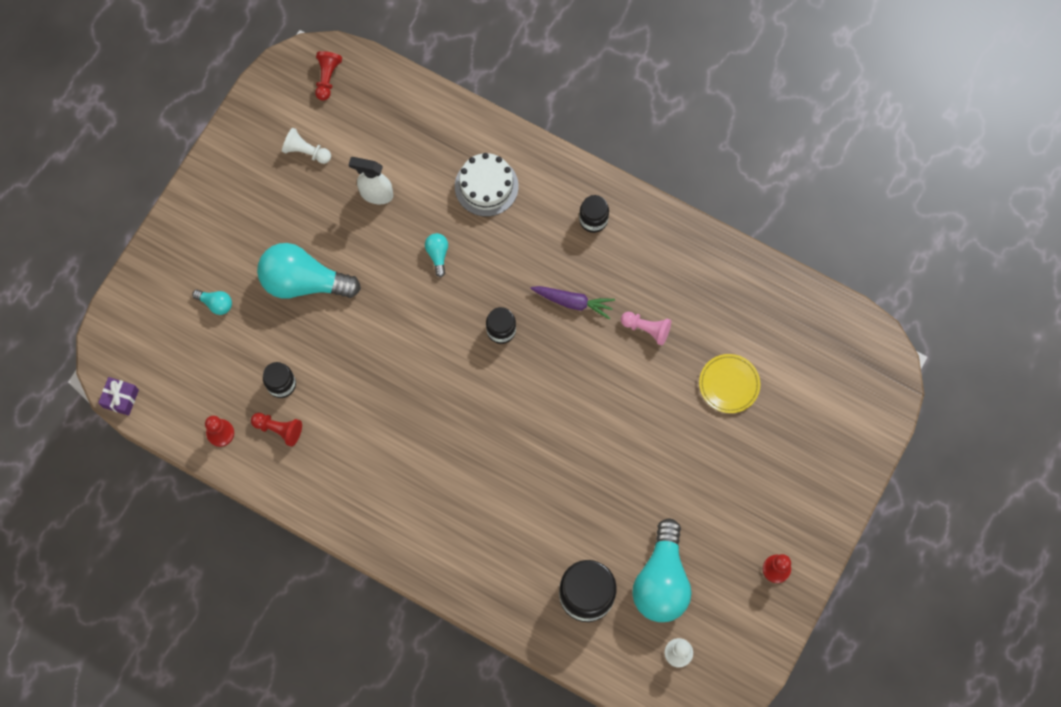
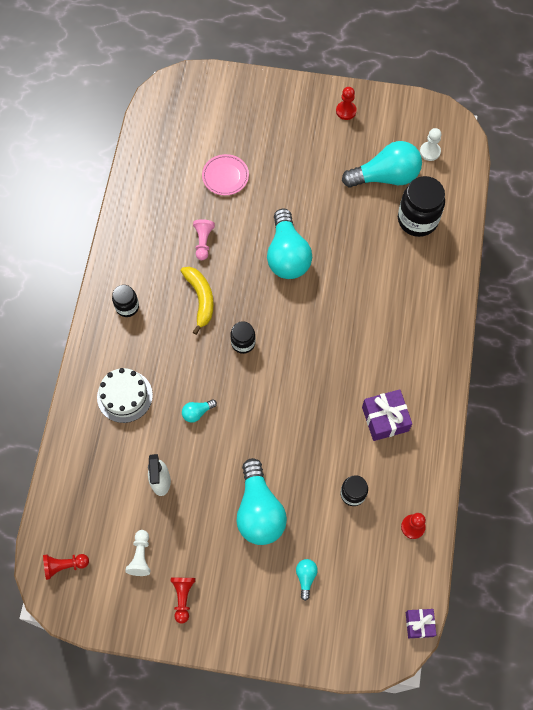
camera: 110 degrees left, 5 degrees down
red pawn [251,413,302,447] -> red pawn moved to [171,578,196,624]
purple carrot [530,286,615,319] -> yellow banana [181,267,214,335]
yellow plate [699,354,760,413] -> pink plate [202,154,249,195]
none -> turquoise light bulb [267,209,312,279]
none -> purple gift [362,389,412,441]

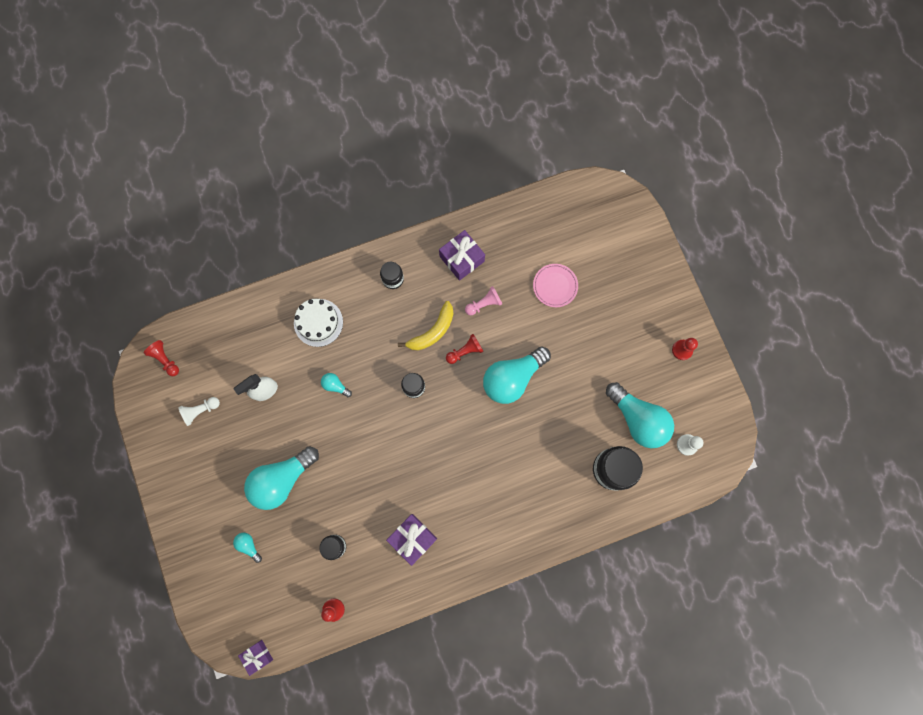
camera: 60 degrees right, 10 degrees up
red pawn [171,578,196,624] -> red pawn moved to [446,334,484,364]
turquoise light bulb [296,559,318,601] -> turquoise light bulb turned 105 degrees counterclockwise [233,533,262,563]
none -> purple gift [439,230,485,281]

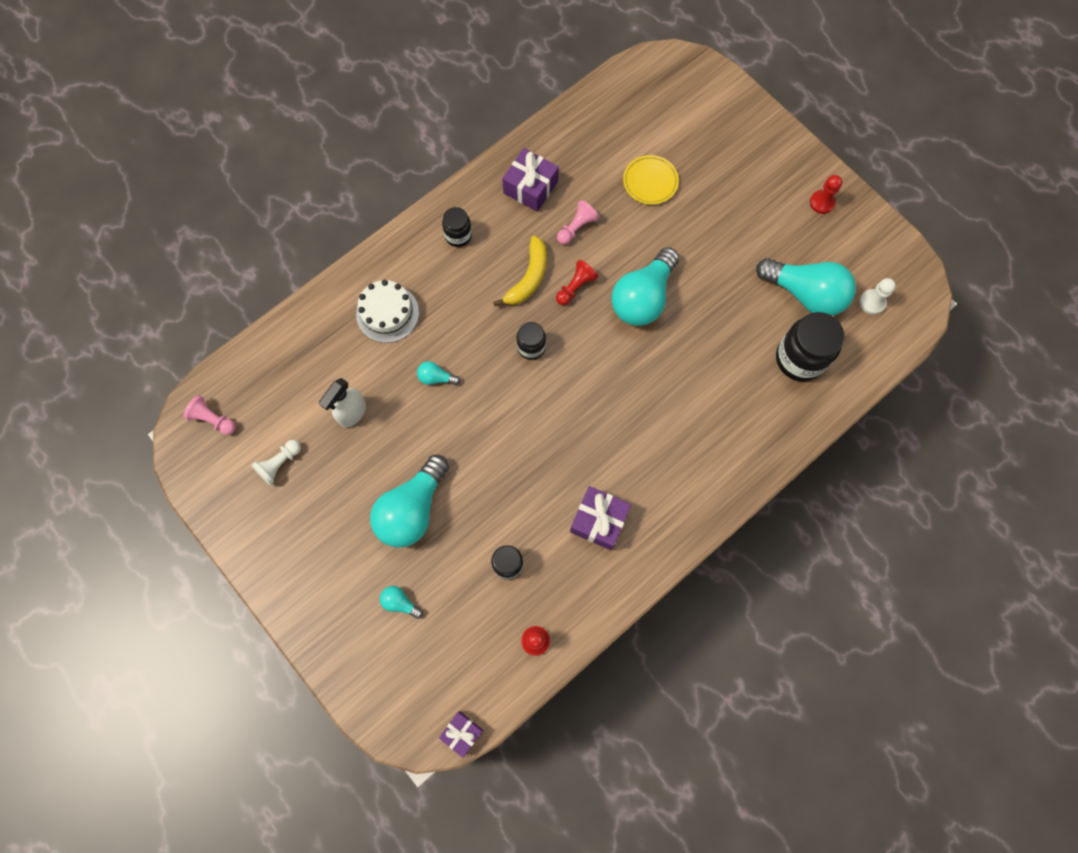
camera: 20 degrees left, 5 degrees down
red pawn [144,340,179,376] -> pink pawn [183,395,236,435]
pink plate [533,264,578,307] -> yellow plate [623,155,679,205]

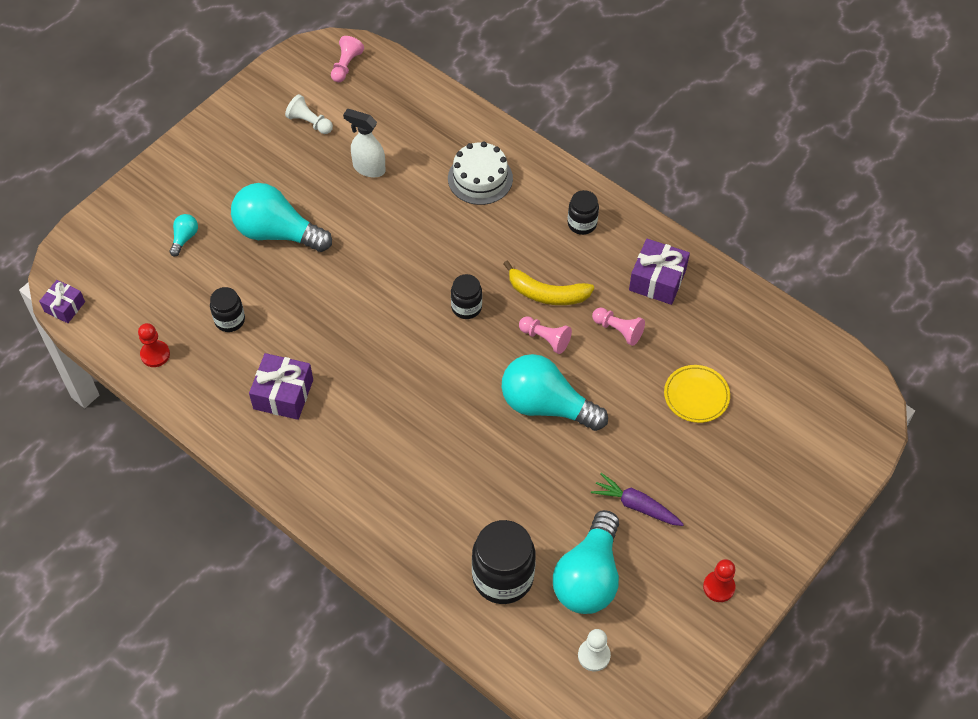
camera: 80 degrees right, 15 degrees down
turquoise light bulb [417,361,460,385] -> none
red pawn [556,260,598,305] -> pink pawn [519,316,572,354]
none -> purple carrot [591,473,684,526]

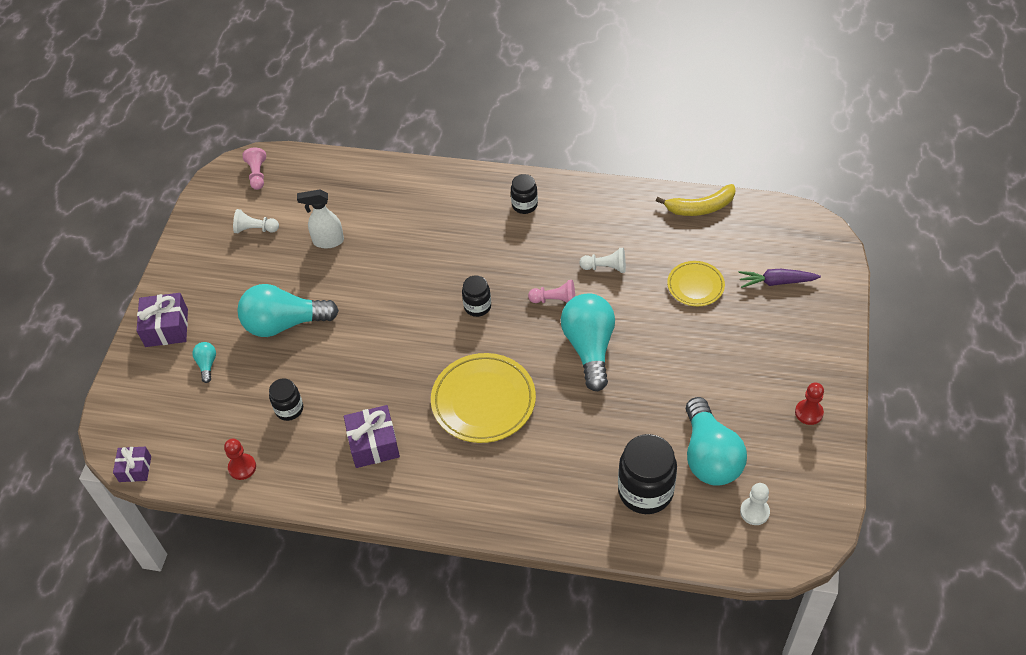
camera: 25 degrees left, 5 degrees down
white cake [448,141,513,205] -> none
turquoise light bulb [502,354,608,431] -> turquoise light bulb turned 90 degrees clockwise [561,294,615,391]
yellow banana [504,261,594,305] -> yellow banana moved to [656,184,736,216]
purple carrot [591,473,684,526] -> purple carrot moved to [738,269,821,288]
pink pawn [592,308,645,346] -> white pawn [580,248,626,273]
purple gift [629,239,690,305] -> purple gift moved to [137,293,188,347]
none -> yellow plate [431,353,536,443]

